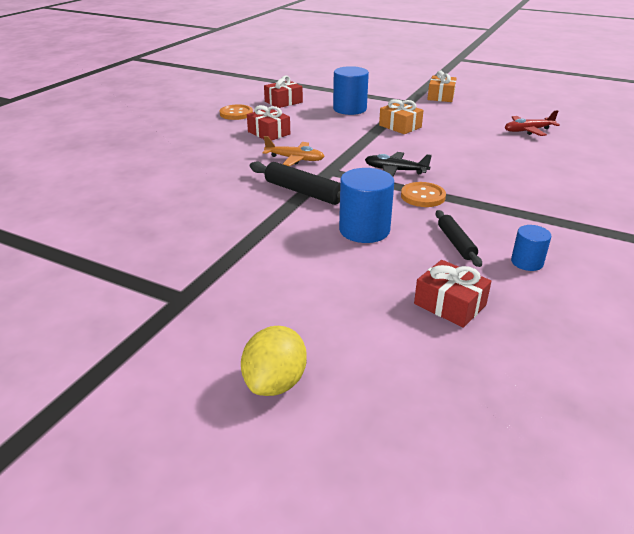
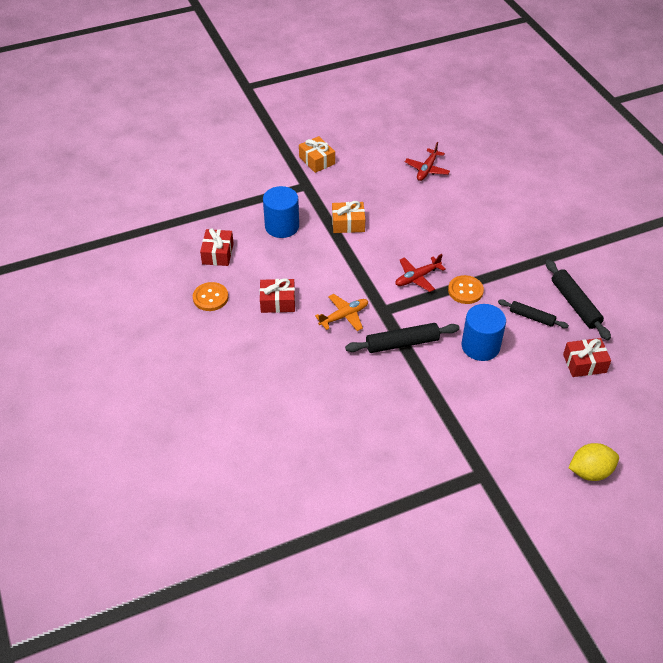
camera: 50 degrees left, 15 degrees up
yellow lemon [241,326,307,396] -> yellow lemon turned 75 degrees counterclockwise [569,443,619,481]
black plane [365,152,432,177] -> red plane [395,254,446,292]
blue cylinder [511,225,552,271] -> black rolling pin [546,260,611,340]

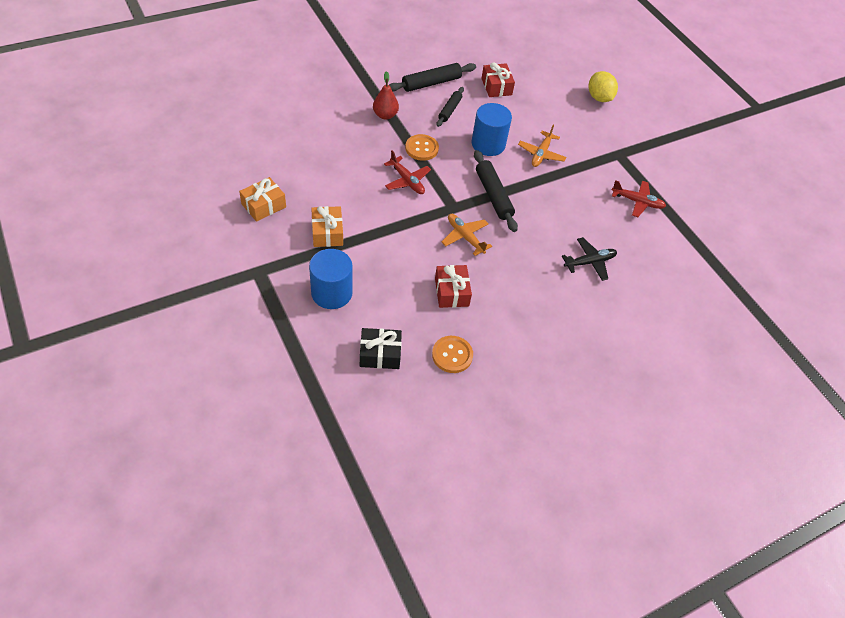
camera: 100 degrees left, 5 degrees up
red gift [200,228,234,266] -> black gift [360,328,402,369]
orange gift [299,136,335,173] -> orange gift moved to [239,177,286,222]
red plane [405,142,450,181] -> red plane moved to [612,180,666,217]
none -> red pear [373,71,399,120]
none -> orange plane [518,125,566,167]
none -> black plane [562,237,617,281]

